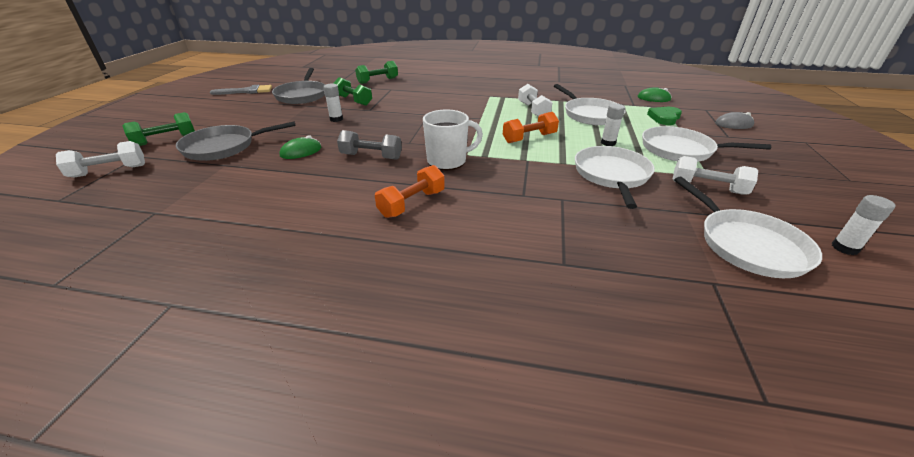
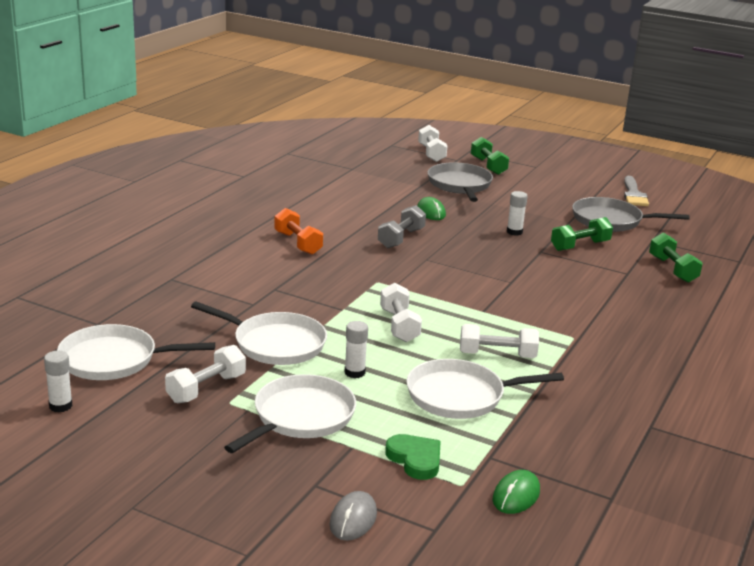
camera: 105 degrees right, 10 degrees down
white mug [423,110,483,170] -> none
orange dumbbell [503,112,559,143] -> white dumbbell [380,283,422,342]

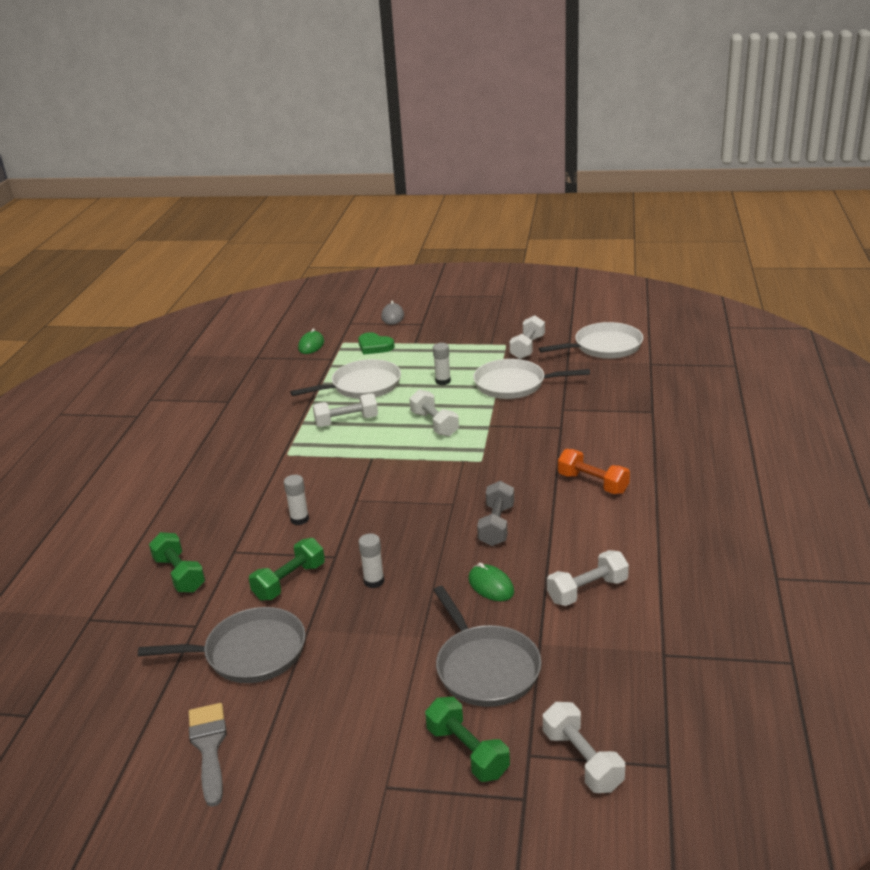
camera: 165 degrees right, 5 degrees up
white glue stick [44,351,72,412] -> white glue stick moved to [284,475,309,525]
white pan [224,374,356,453] -> none
none -> white dumbbell [547,550,629,606]

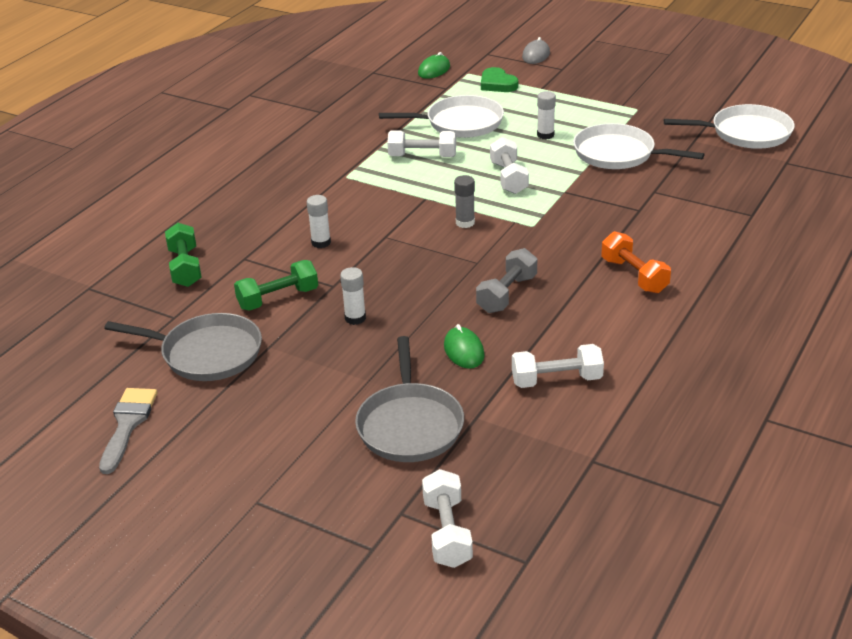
camera: 20 degrees right, 5 degrees up
green dumbbell [425,697,510,782] -> none
white dumbbell [509,315,545,359] -> none
none -> grey glue stick [454,175,475,228]

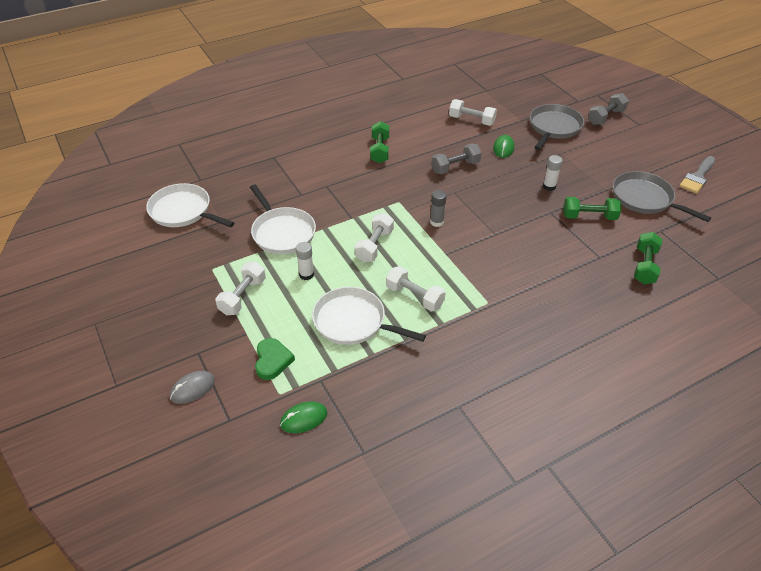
camera: 150 degrees left, 10 degrees up
white glue stick [307,195,331,248] -> none
white dumbbell [422,469,473,568] -> white dumbbell moved to [215,261,266,315]
orange dumbbell [601,231,671,293] -> green dumbbell [370,121,389,163]
none -> grey dumbbell [588,93,629,125]

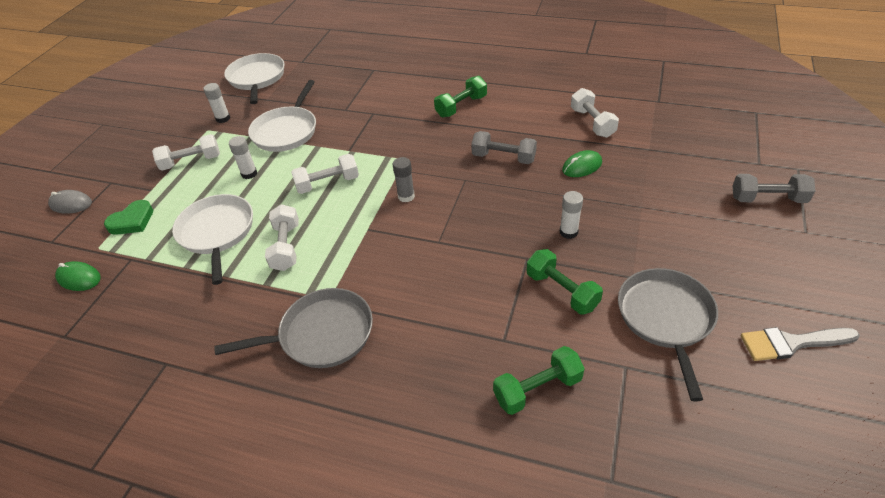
camera: 50 degrees right, 0 degrees up
grey pan [530,104,584,150] -> grey pan moved to [214,288,373,368]
none -> white glue stick [203,83,230,123]

